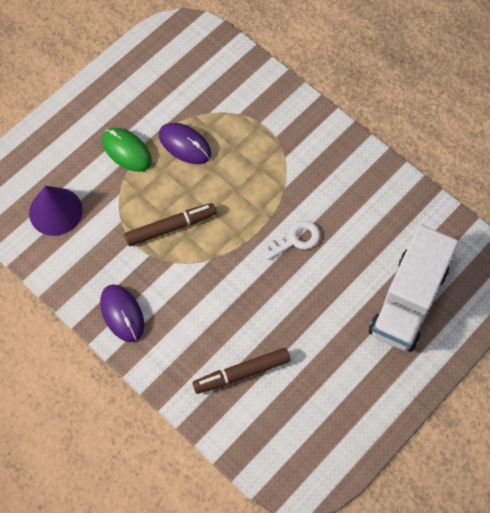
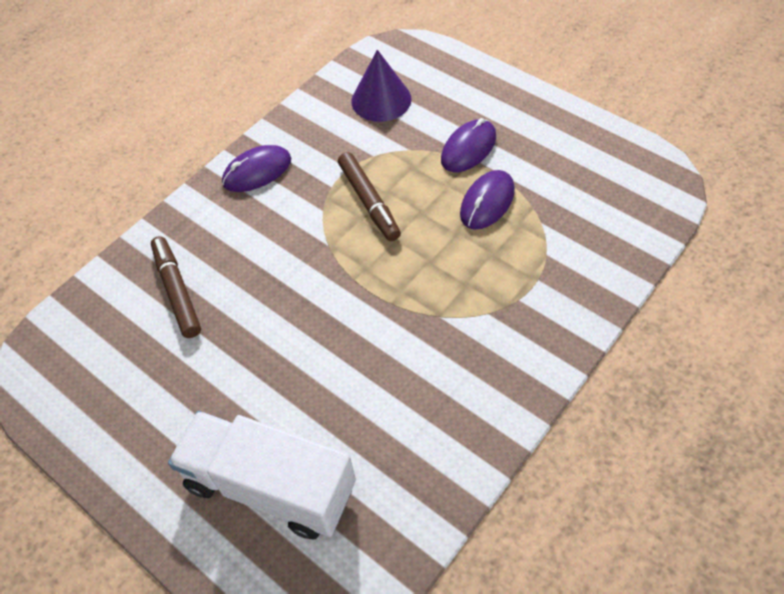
camera: 90 degrees right, 10 degrees down
green mouse [102,128,152,172] -> purple mouse [441,118,496,172]
white key [261,220,320,260] -> none

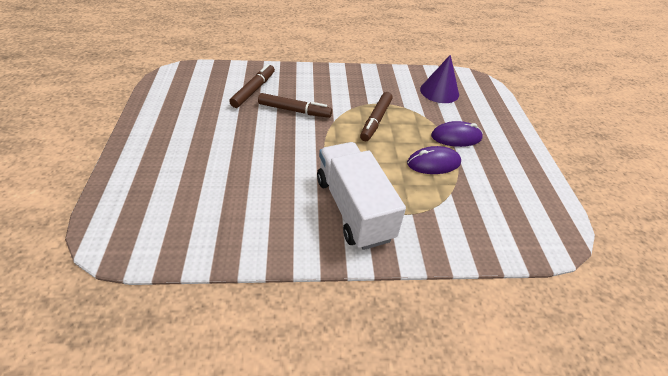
camera: 40 degrees right, 10 degrees down
white truck [168,411,356,539] -> white truck moved to [317,142,406,250]
purple mouse [222,145,291,192] -> none
none -> brown marker [258,93,332,118]

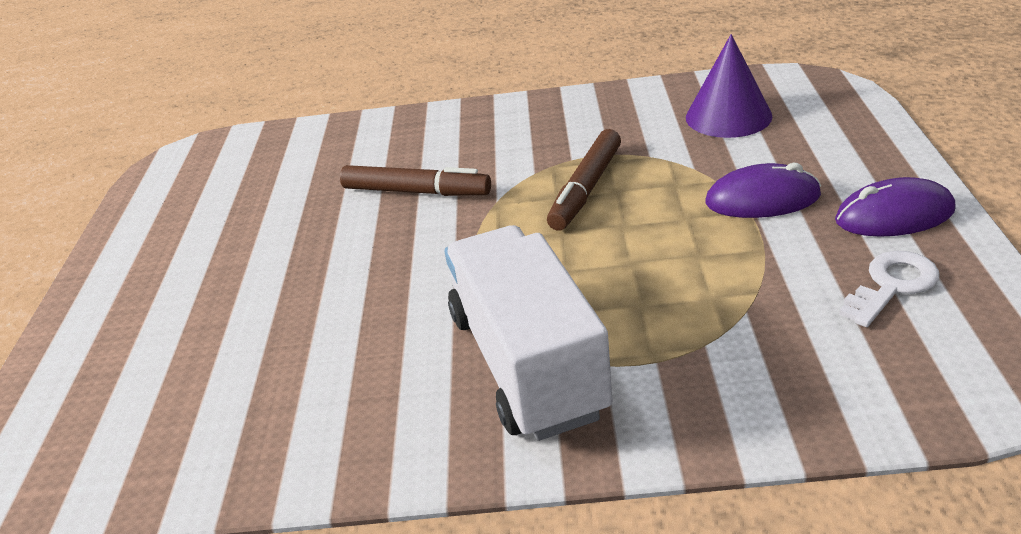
camera: 10 degrees right, 10 degrees down
brown marker [229,64,275,108] -> none
purple mouse [407,146,461,174] -> purple mouse moved to [835,177,956,237]
none -> white key [839,251,940,327]

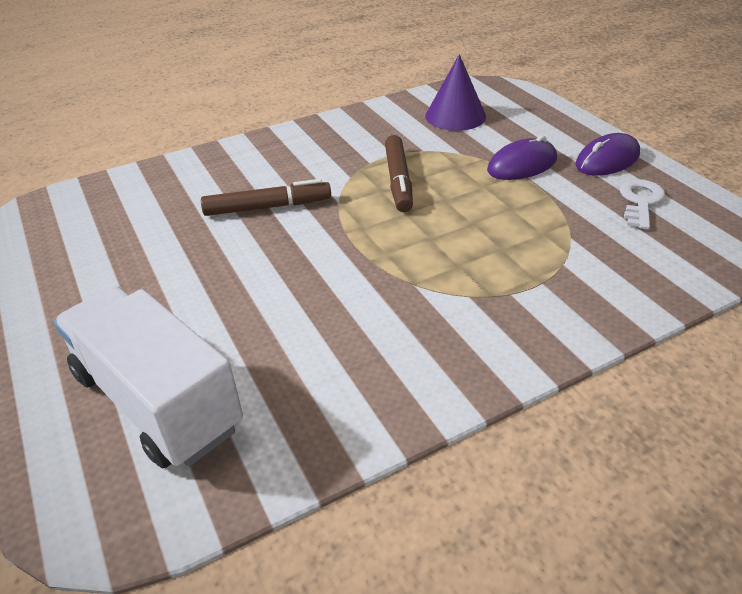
camera: 30 degrees left, 5 degrees up
white truck [445,225,613,441] -> white truck moved to [54,286,243,468]

